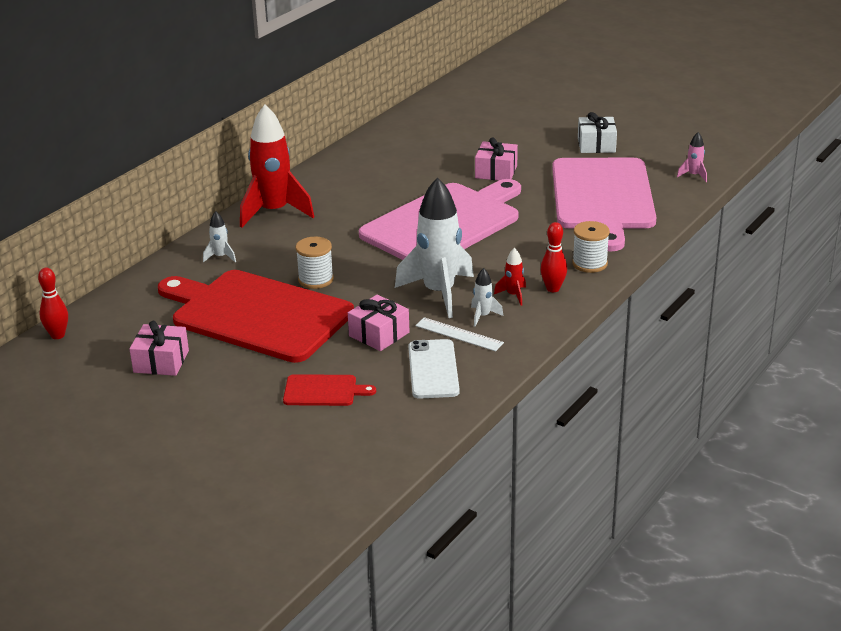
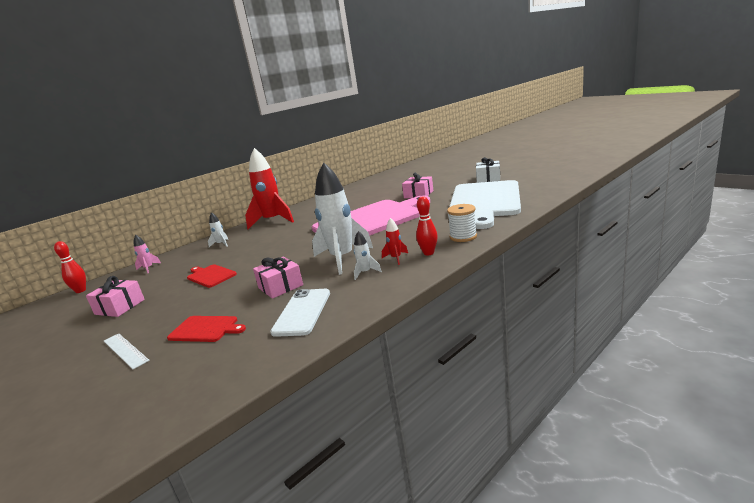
camera: 15 degrees right, 10 degrees down
red cutting board [158,270,354,363] -> red cutting board [187,264,237,288], size x0.41
white spool [296,237,334,289] -> none
white ruler [415,317,504,351] -> white ruler moved to [104,333,150,369]
pink cutting board [552,158,656,251] -> white cutting board [448,180,521,229]
pink rocket [677,132,707,182] -> pink rocket moved to [134,235,161,273]

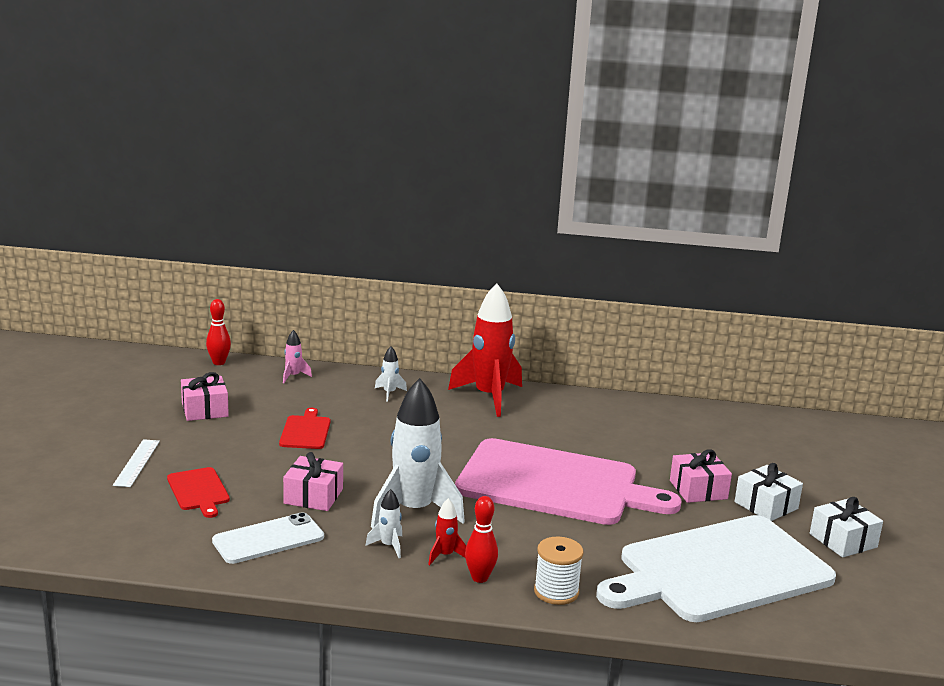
camera: 45 degrees right, 0 degrees up
none -> white gift [734,463,803,521]

